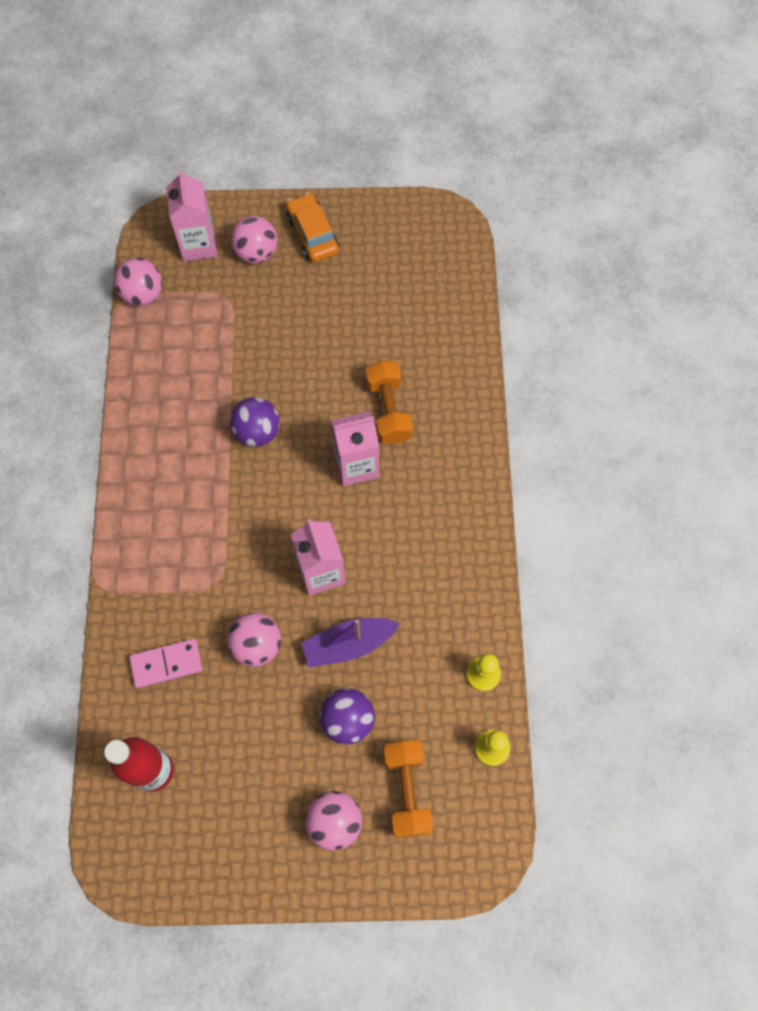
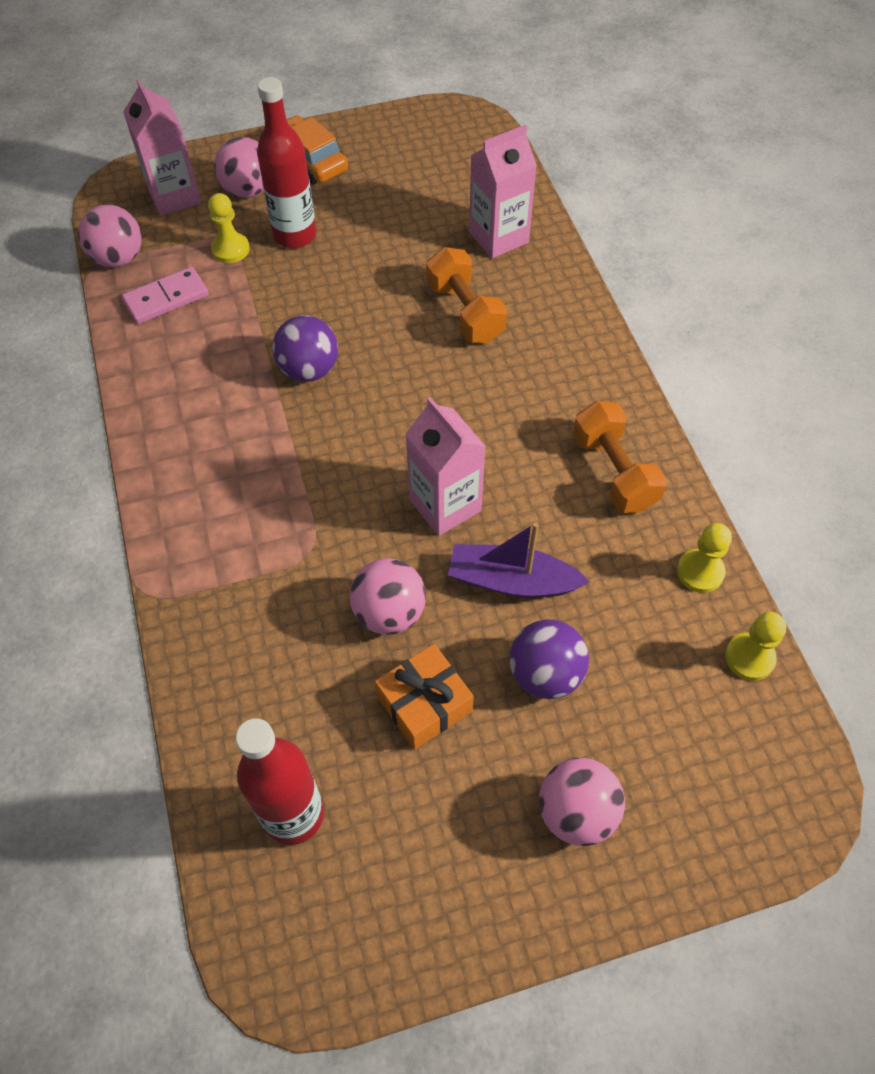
camera: 15 degrees left, 10 degrees down
pink domino [129,639,203,688] -> pink domino moved to [122,267,209,324]
purple boat [301,618,400,668] -> purple boat turned 45 degrees clockwise [448,522,590,597]
pink carton [330,411,379,486] -> pink carton moved to [469,125,537,258]
orange dumbbell [384,740,433,838] -> orange dumbbell moved to [573,401,667,513]
none -> yellow pawn [208,193,250,263]
none -> red bottle [257,77,316,248]
none -> orange gift [375,644,474,750]

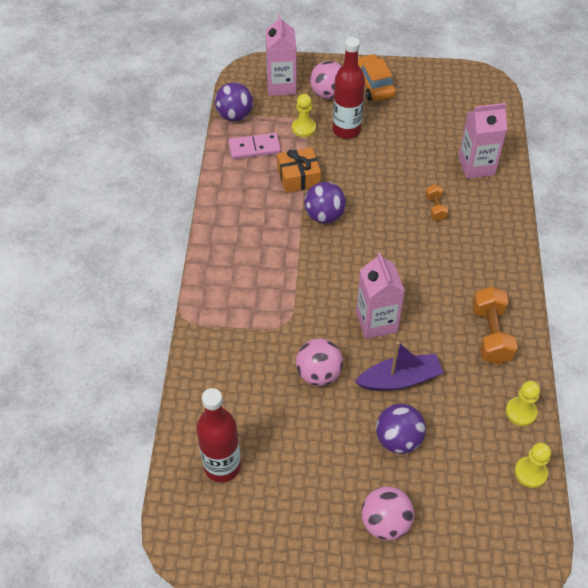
camera: 20 degrees right, 5 degrees down
pink ball [78,205,142,267] -> purple ball [215,82,253,121]
orange gift [375,644,474,750] -> orange gift moved to [277,148,321,193]
orange dumbbell [426,247,507,343] -> orange dumbbell [426,184,448,221], size x0.55
purple boat [448,522,590,597] -> purple boat turned 135 degrees clockwise [355,341,443,391]

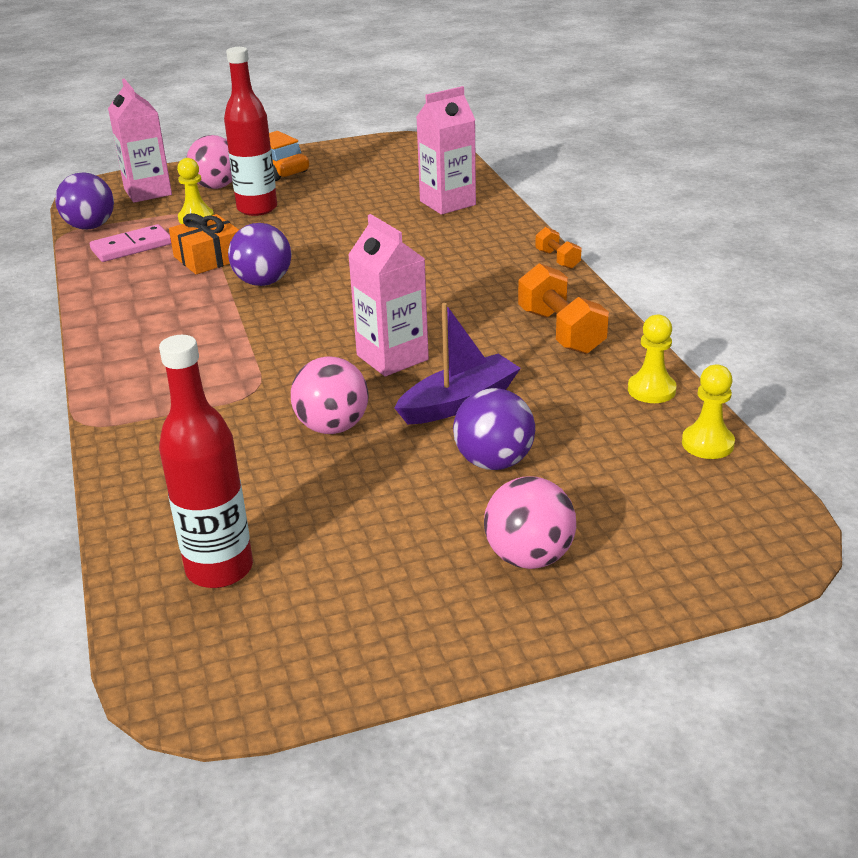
camera: 20 degrees left, 20 degrees down
orange dumbbell [426,184,448,221] -> orange dumbbell moved to [535,227,581,269]

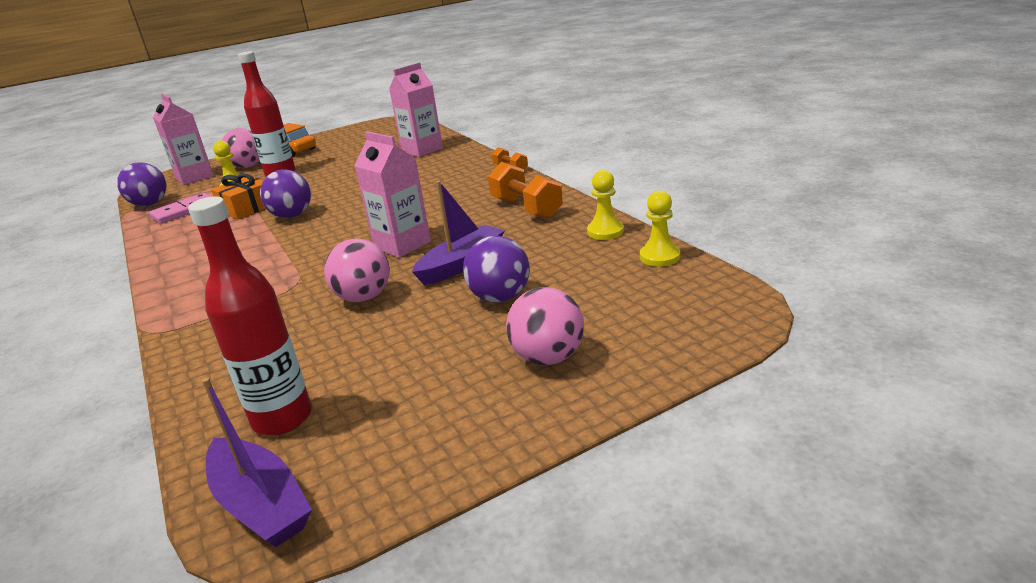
camera: 10 degrees left, 5 degrees down
none -> purple boat [202,378,312,547]

